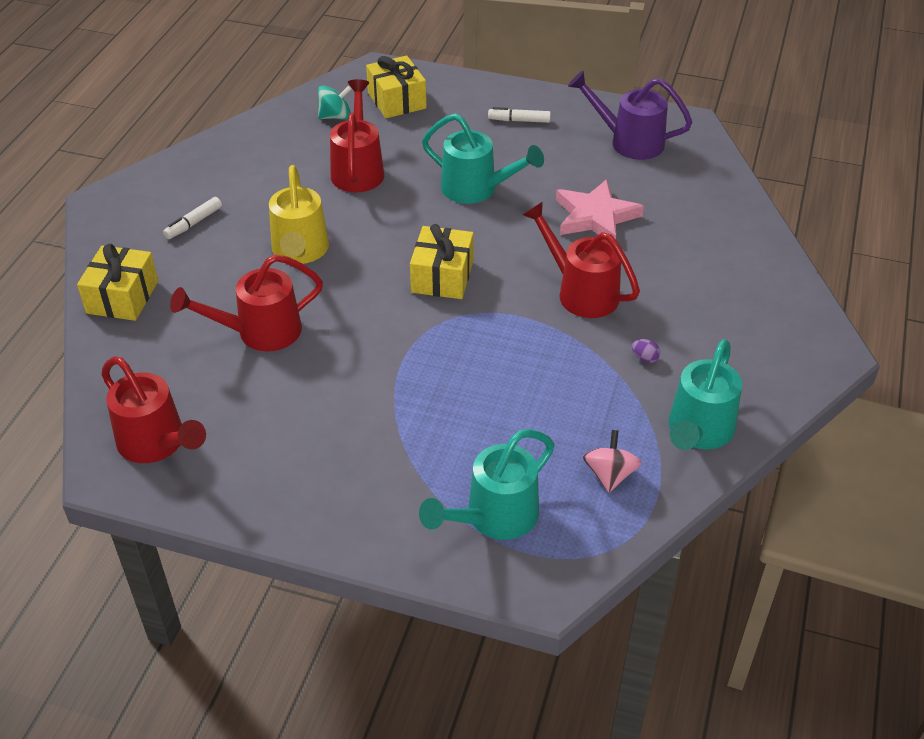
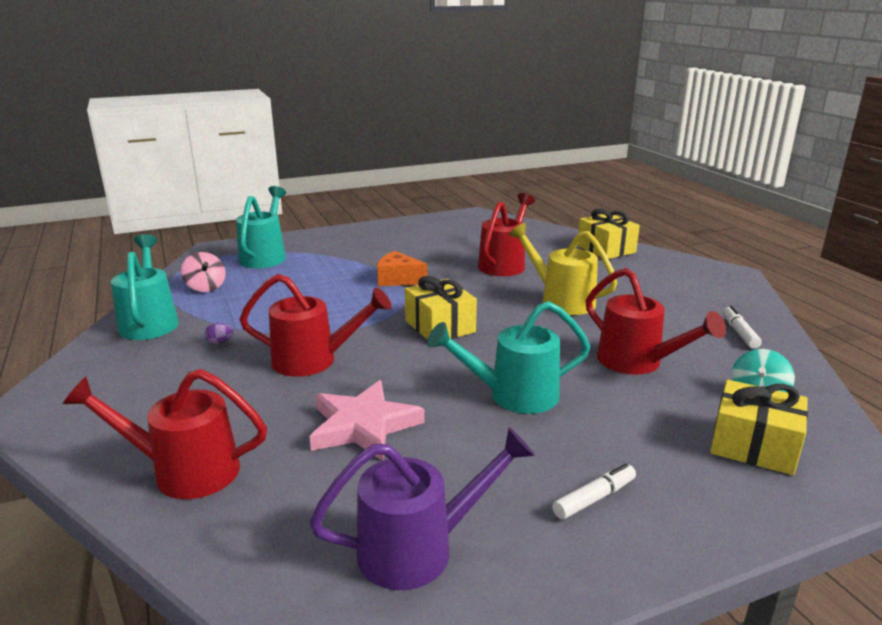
camera: 140 degrees right, 20 degrees down
red watering can [101,357,206,463] -> red watering can moved to [63,369,267,499]
white marker [163,197,222,239] -> white marker moved to [723,306,762,349]
none -> orange cheese [377,251,427,286]

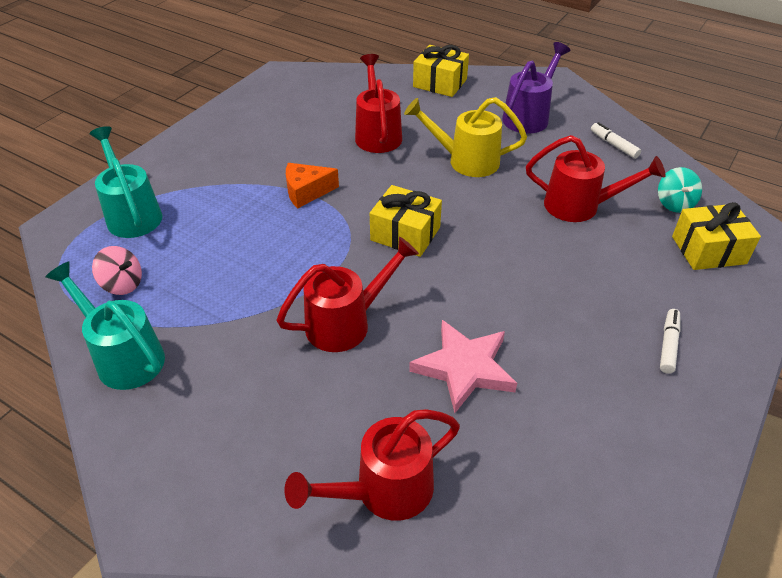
camera: 35 degrees left, 20 degrees up
purple egg [204,323,233,344] -> none
purple watering can [309,427,535,590] -> purple watering can moved to [502,42,570,134]
turquoise watering can [427,301,591,414] -> none

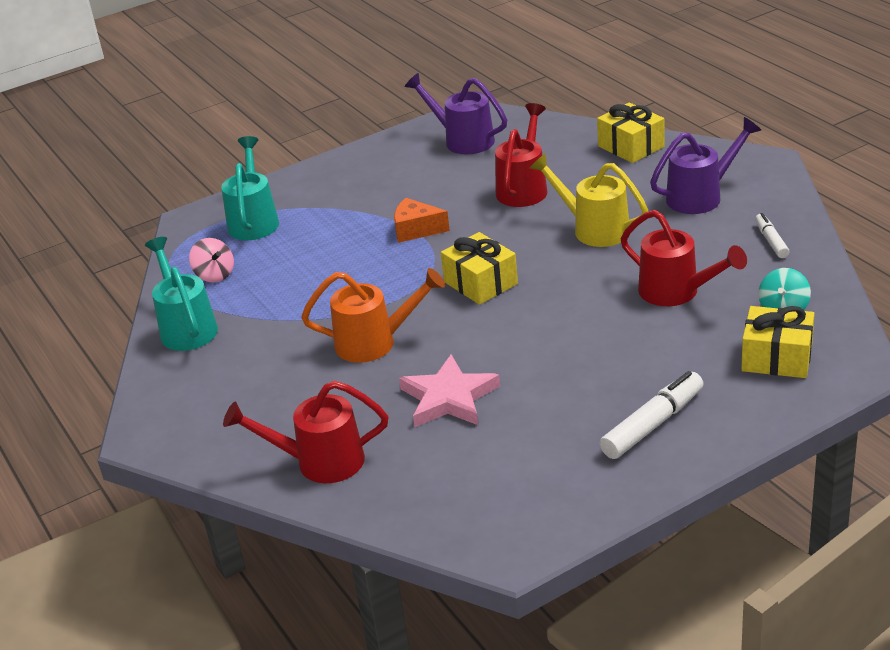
camera: 30 degrees right, 10 degrees down
red watering can [276,237,419,352] -> orange watering can [301,268,445,363]
white marker [660,309,681,374] -> white marker [600,371,704,459], size x1.70
none -> purple watering can [404,73,507,154]

